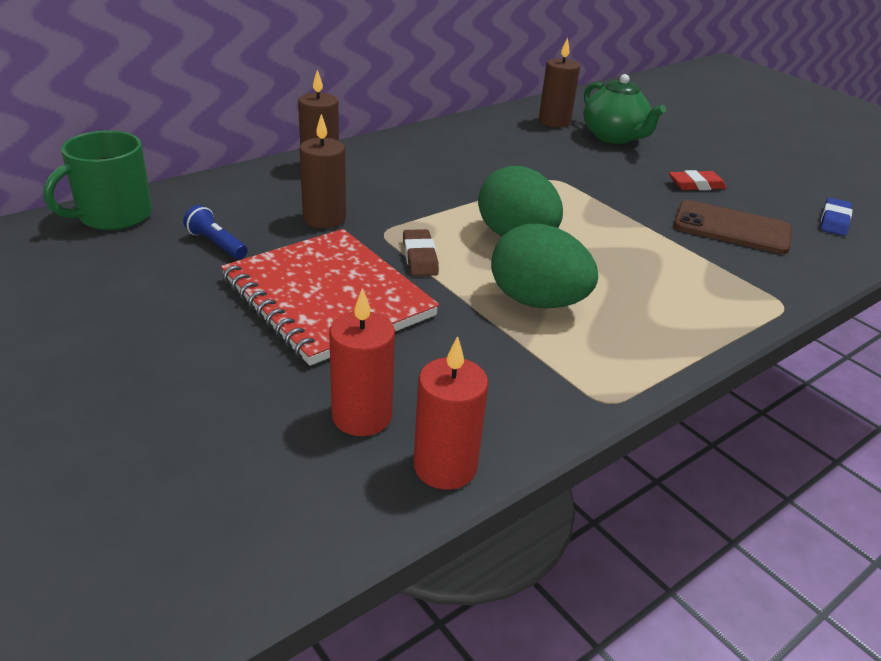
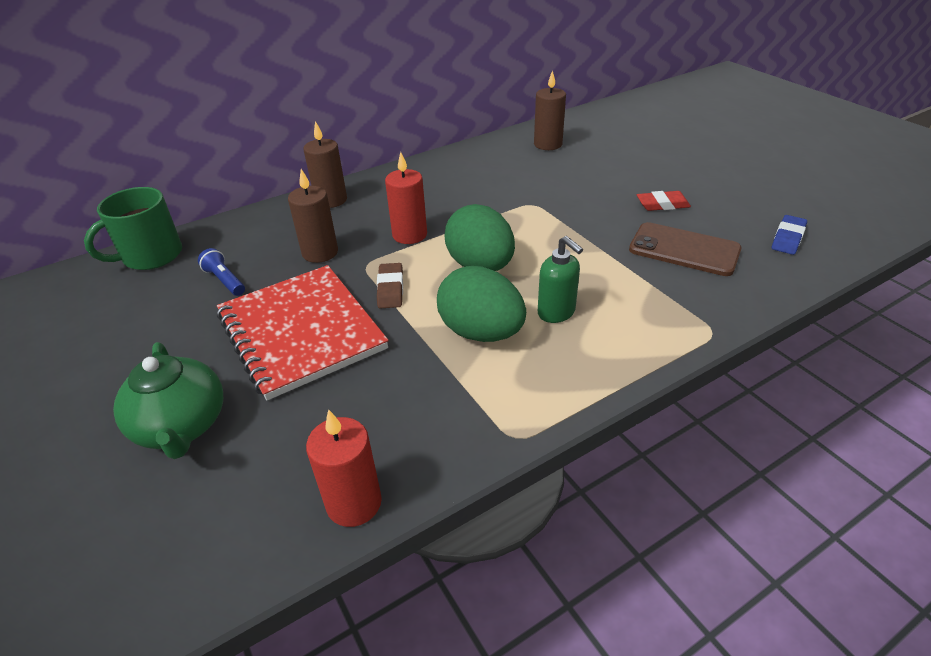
camera: 10 degrees right, 5 degrees up
red candle [329,288,395,436] -> red candle moved to [385,152,427,244]
green teapot [583,74,666,144] -> green teapot moved to [113,342,223,459]
none -> green soap dispenser [538,236,583,323]

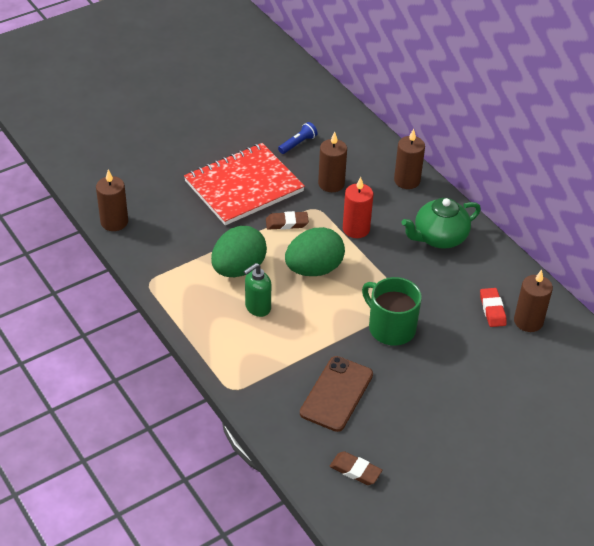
camera: 85 degrees right, 5 degrees up
green mug [84,187,182,270] -> green mug moved to [362,277,422,346]
green teapot [113,342,223,459] -> green teapot moved to [402,198,481,249]
red candle [306,409,382,527] -> brown candle [96,170,128,231]
red eraser [637,191,691,211] -> red eraser moved to [480,288,507,327]
blue eraser [771,215,807,255] -> brown eraser [330,451,382,485]

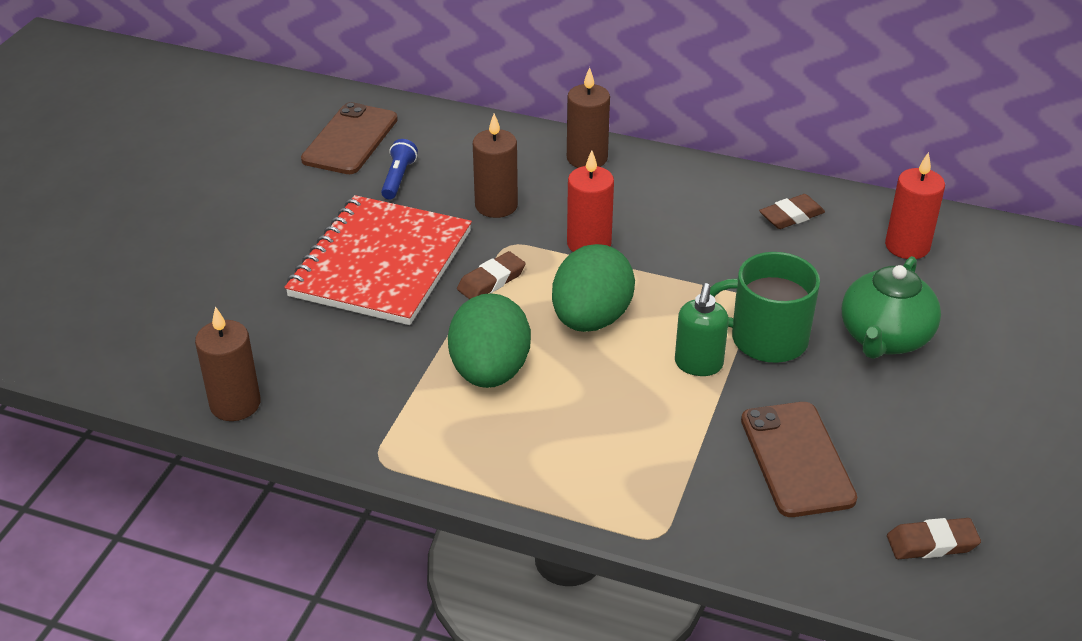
camera: 35 degrees left, 5 degrees down
green soap dispenser [243,263,271,317] -> green soap dispenser moved to [675,283,729,376]
green teapot [402,198,481,249] -> green teapot moved to [842,256,941,359]
red eraser [480,288,507,327] -> none
brown candle [514,270,553,332] -> red candle [885,152,945,259]
none -> brown phone [301,102,398,174]
none -> brown eraser [759,194,825,229]

